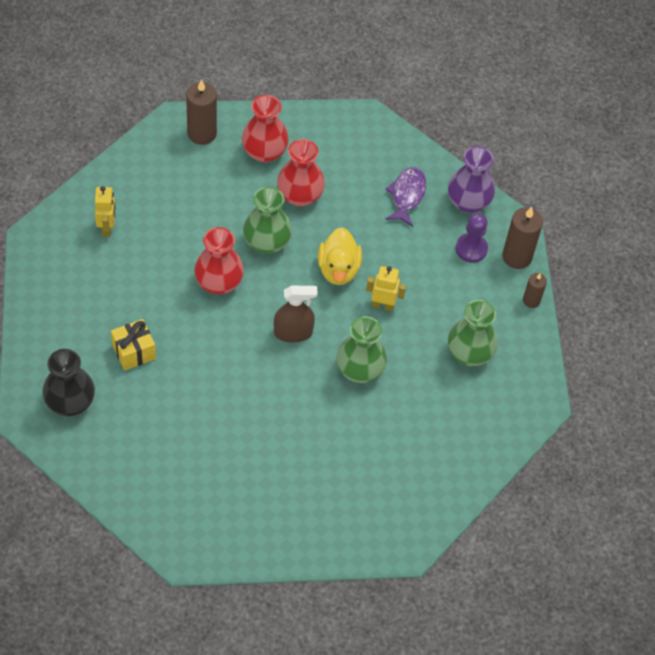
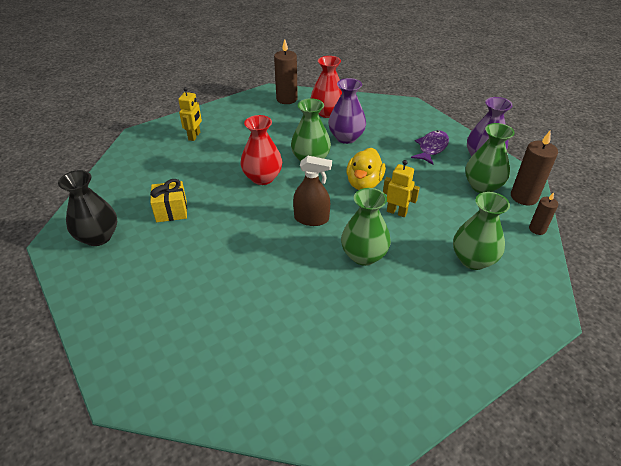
camera: 20 degrees right, 15 degrees down
red vase [277,139,325,206] -> purple vase [328,78,366,144]
purple pawn [456,213,488,263] -> green vase [465,123,515,193]

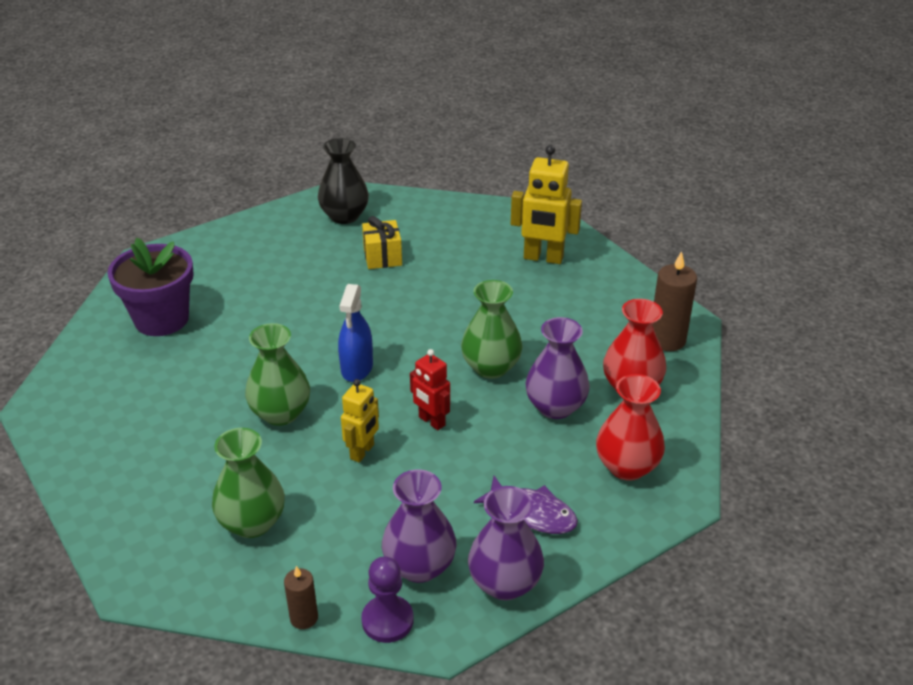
camera: 90 degrees right, 5 degrees down
yellow robot [178,87,202,141] -> yellow robot [511,145,582,264], size x1.63
red vase [241,115,282,185] -> red vase moved to [596,374,665,481]
brown spray bottle [293,156,332,226] -> blue spray bottle [338,284,373,382]
yellow duck [346,148,386,190] -> red robot [410,349,450,430]
green vase [465,123,515,193] -> purple vase [382,469,457,583]
brown candle [511,130,558,205] -> purple pawn [361,556,414,643]
none -> purple flower pot [107,238,194,336]

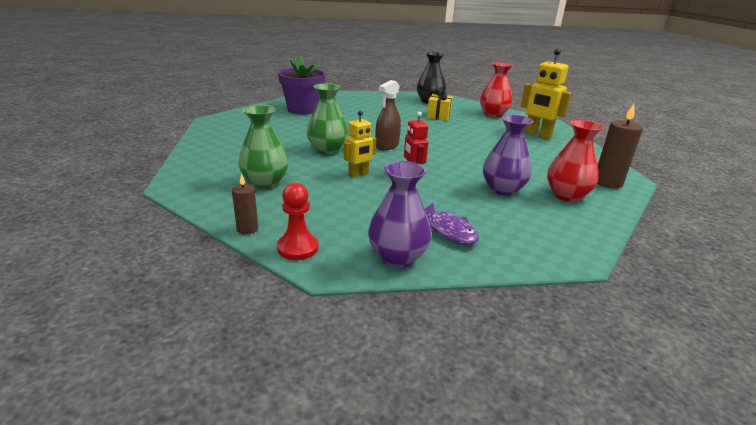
camera: 25 degrees right, 10 degrees down
blue spray bottle [338,284,373,382] -> brown spray bottle [375,80,401,150]
purple pawn [361,556,414,643] -> red pawn [277,183,318,260]
purple vase [382,469,457,583] -> none
green vase [461,280,523,379] -> none
red vase [596,374,665,481] -> red vase moved to [480,62,513,117]

